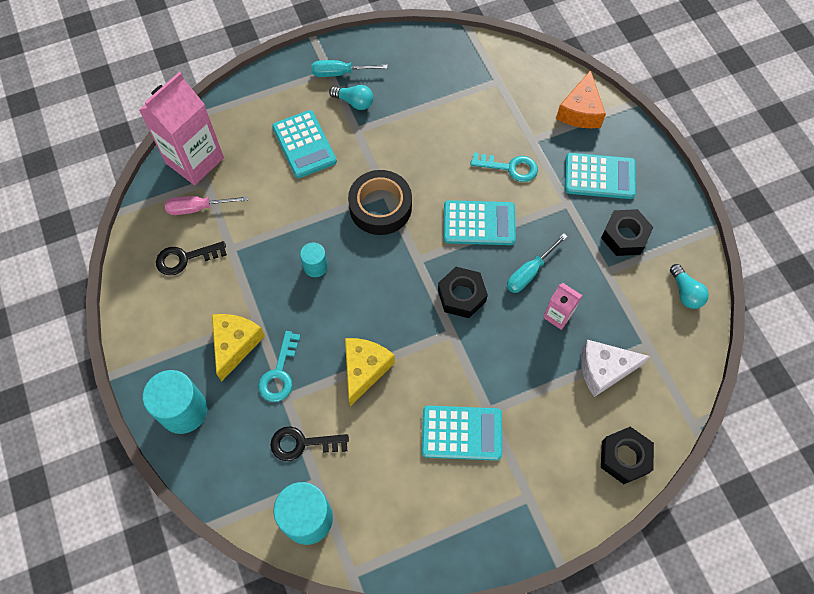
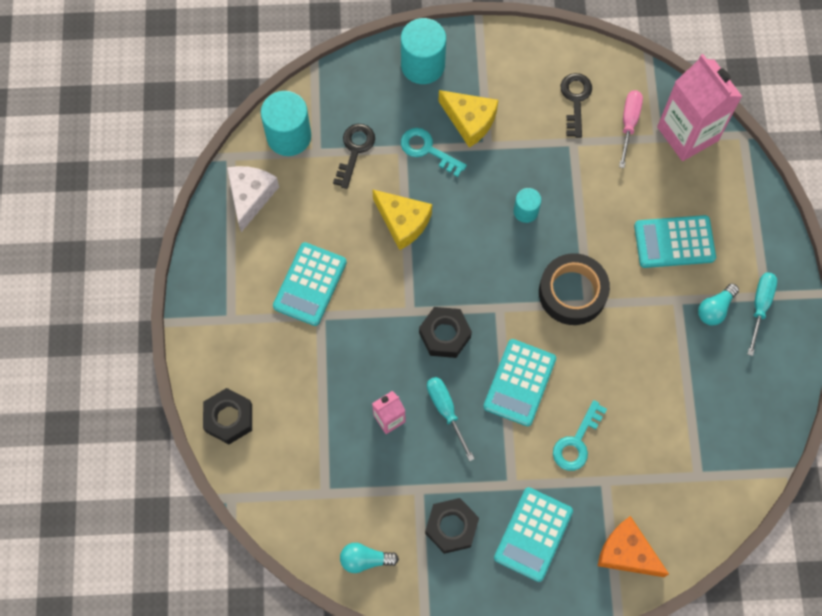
camera: 110 degrees right, 5 degrees up
white cheese [581,340,650,397] -> white cheese moved to [227,166,279,232]

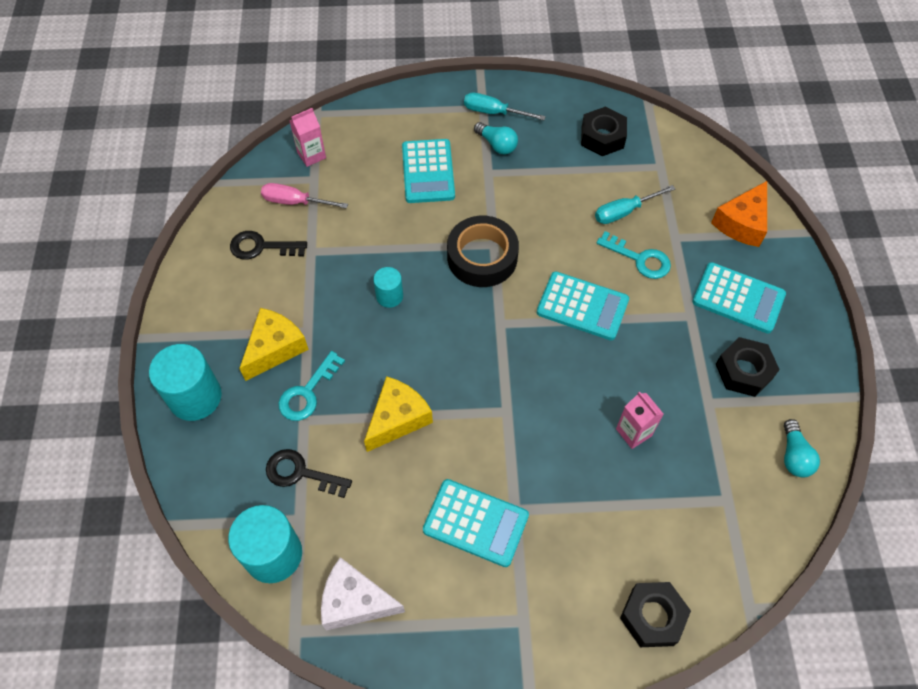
camera: 90 degrees left, 10 degrees down
black nut [419,307,472,358] -> black nut moved to [581,106,627,156]
turquoise screwdriver [427,377,475,461] -> turquoise screwdriver moved to [595,185,675,224]
pink carton [657,54,743,161] -> pink carton [289,108,326,167], size x0.48

